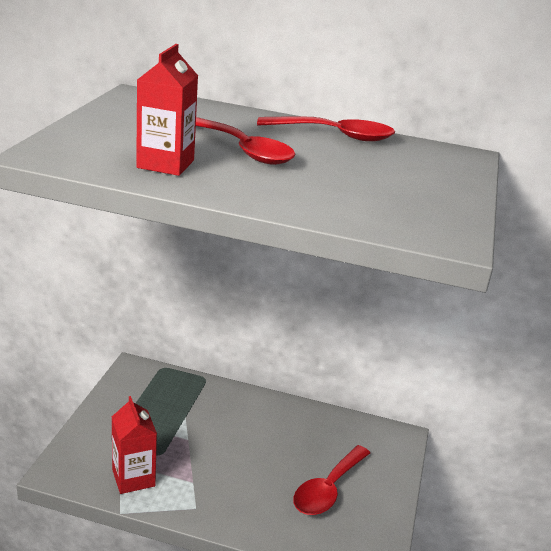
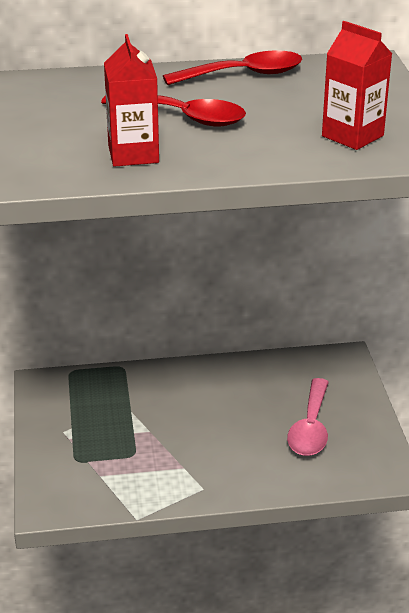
camera: 20 degrees left, 5 degrees up
red carton [112,396,157,494] -> red carton moved to [322,21,392,150]
red spoon [293,445,370,515] -> pink spoon [287,378,329,456]

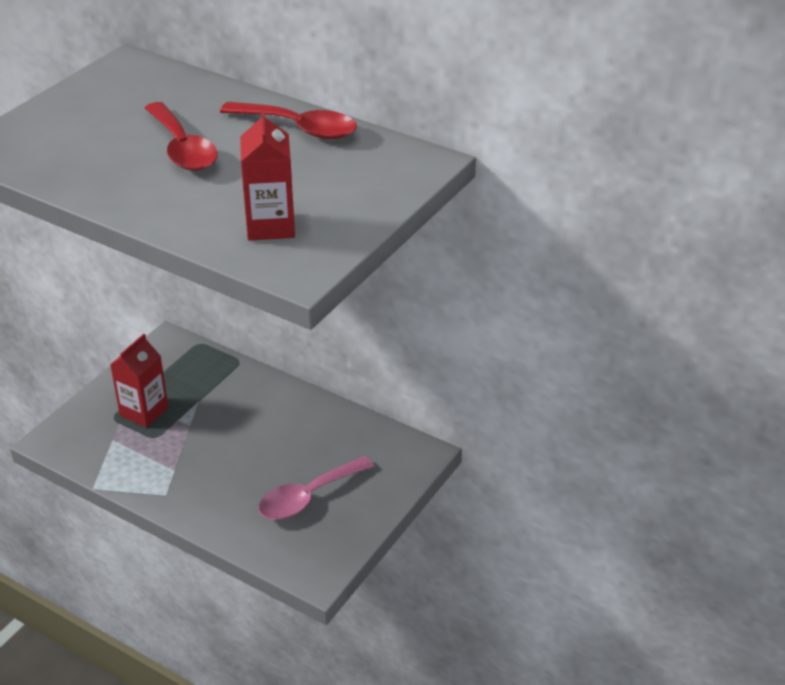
camera: 40 degrees right, 5 degrees up
red carton [104,34,159,167] -> red carton moved to [110,334,168,428]

